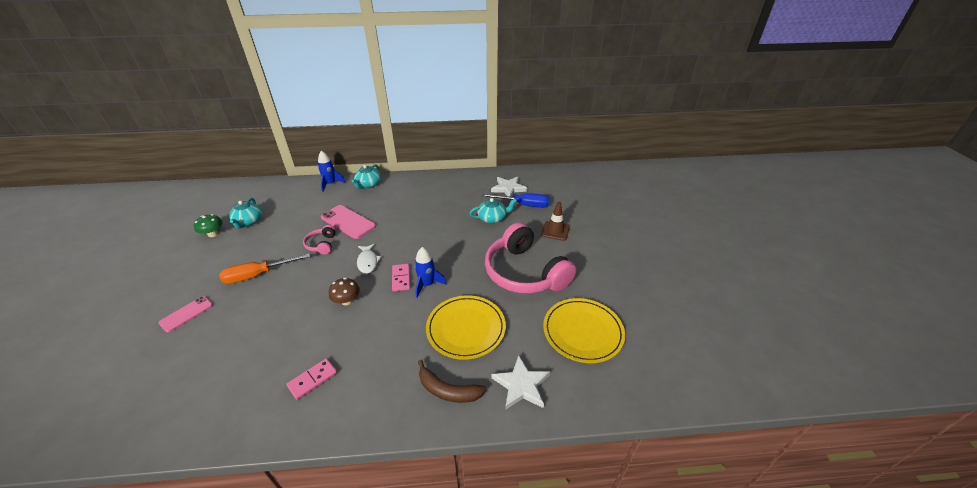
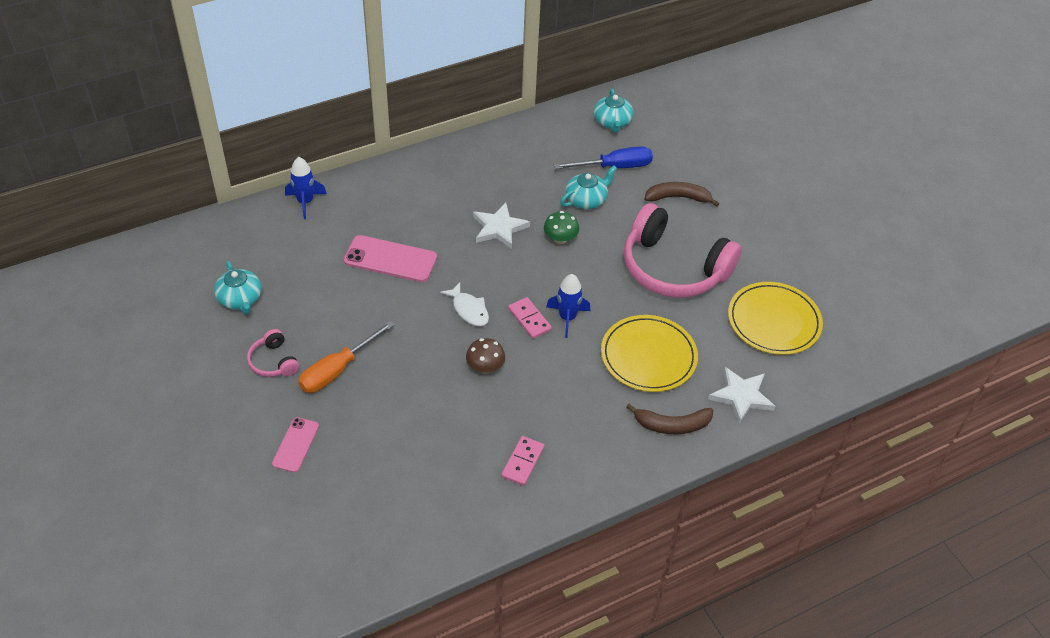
camera: 25 degrees left, 10 degrees up
green mushroom [194,214,223,237] -> green mushroom moved to [544,211,579,244]
pink headphones [303,225,336,255] -> pink headphones moved to [247,329,299,377]
turquoise teapot [352,164,381,189] -> turquoise teapot moved to [594,88,633,133]
white star [491,177,527,197] -> white star moved to [473,203,530,249]
brown traffic cone [541,202,570,241] -> brown banana [644,182,719,207]

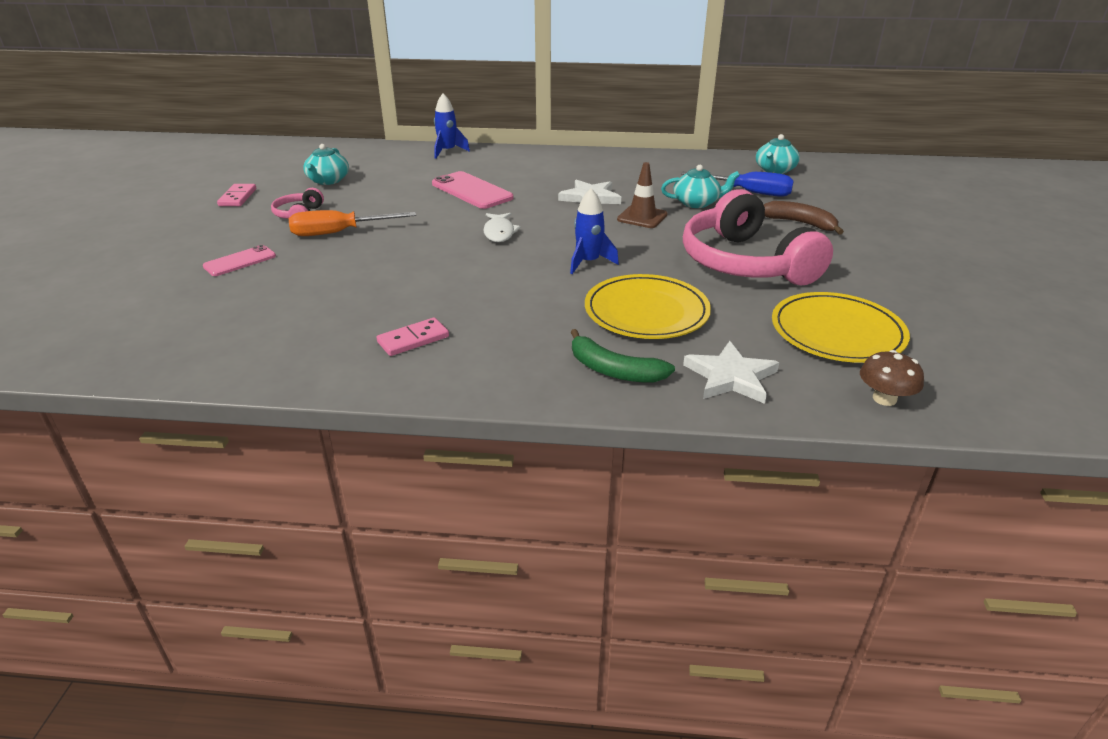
camera: 35 degrees right, 15 degrees down
brown mushroom [466,338,505,373] -> brown mushroom moved to [860,350,924,406]
pink domino [508,297,552,339] -> pink domino moved to [217,184,256,206]
green mushroom [544,211,579,244] -> brown traffic cone [617,162,667,228]
brown banana [626,404,713,434] -> green banana [570,329,675,382]

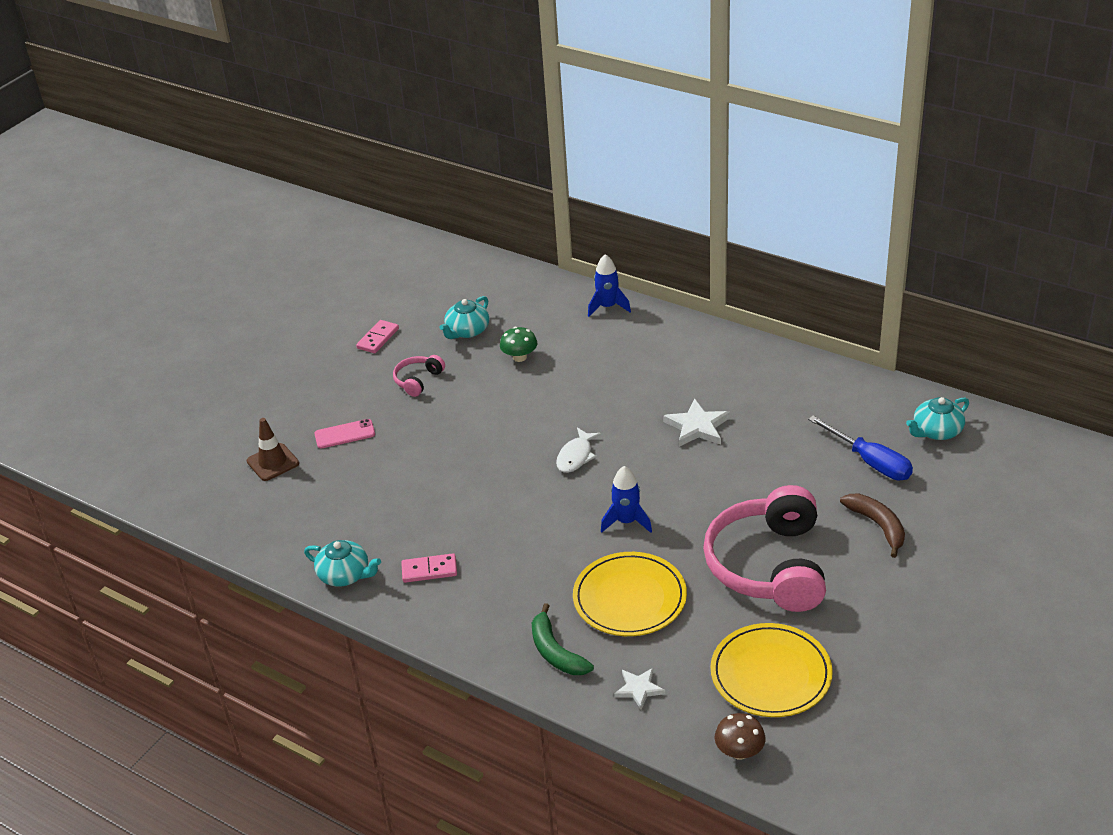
camera: 30 degrees right, 5 degrees up
orange screwdriver [289,210,416,236] -> none
pink phone [432,171,513,209] -> none
brown traffic cone [617,162,667,228] -> brown traffic cone moved to [247,418,299,481]
turquoise teapot [661,165,740,208] -> turquoise teapot moved to [304,540,381,587]
white star [683,341,779,404] -> white star [614,668,665,710], size x0.64
none -> green mushroom [500,327,538,362]

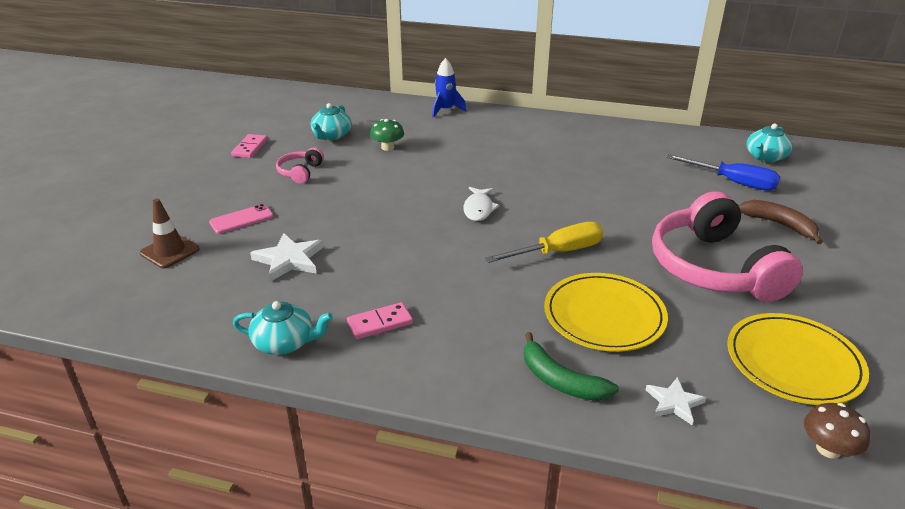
camera: 20 degrees left, 5 degrees down
blue rocket [601,466,652,533] -> yellow screwdriver [485,222,603,263]
white star [663,399,730,447] -> white star moved to [250,233,323,282]

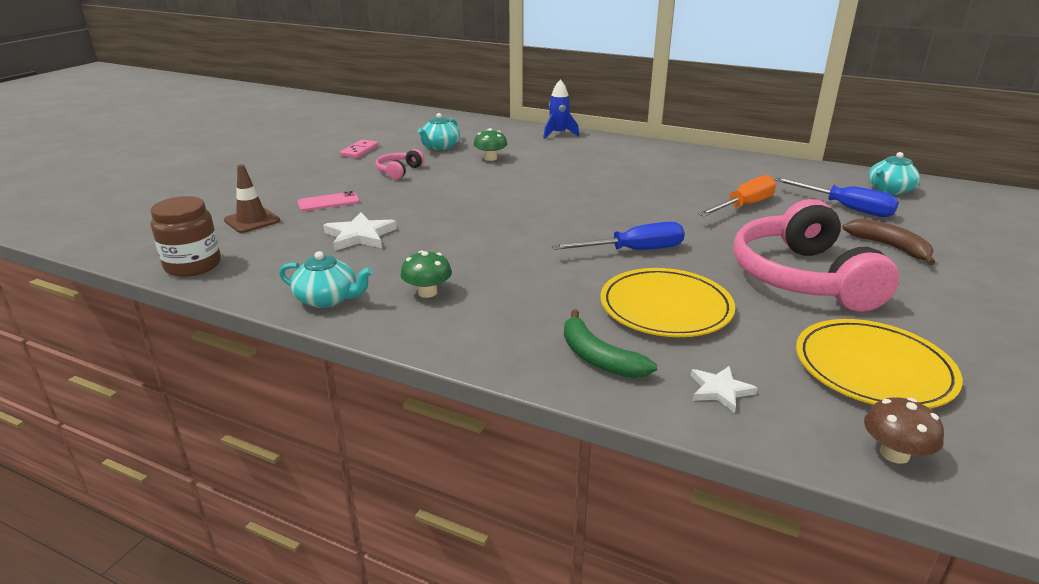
camera: 10 degrees right, 5 degrees down
pink domino [347,302,413,339] -> green mushroom [400,250,452,298]
white fish [464,187,499,221] -> none
yellow screwdriver [485,222,603,263] -> blue screwdriver [552,222,685,250]
none -> brown jar [150,196,221,277]
none -> orange screwdriver [698,175,776,217]

